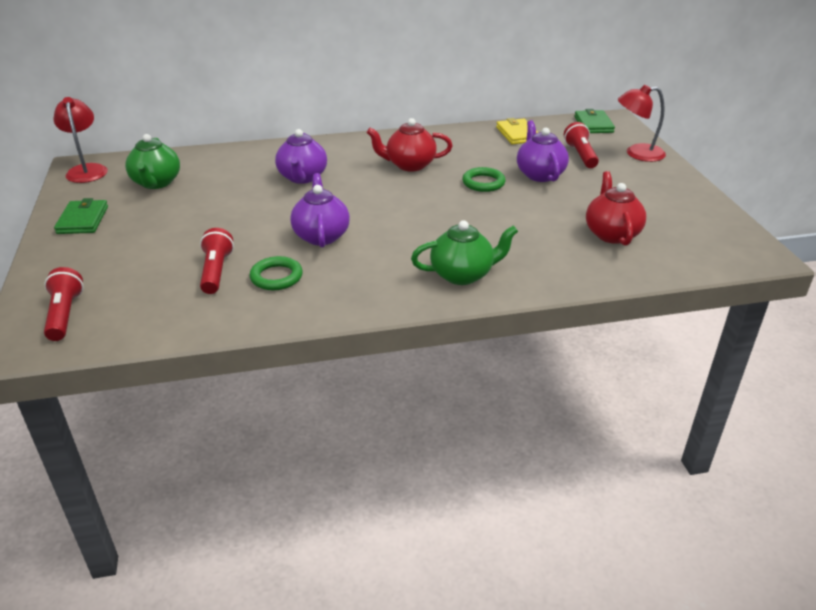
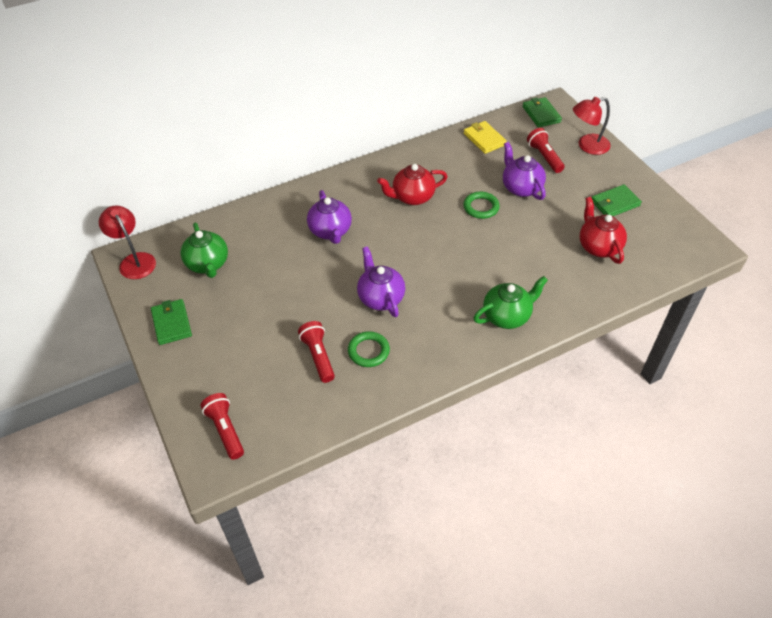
camera: 15 degrees left, 15 degrees up
none -> green wallet [591,184,642,216]

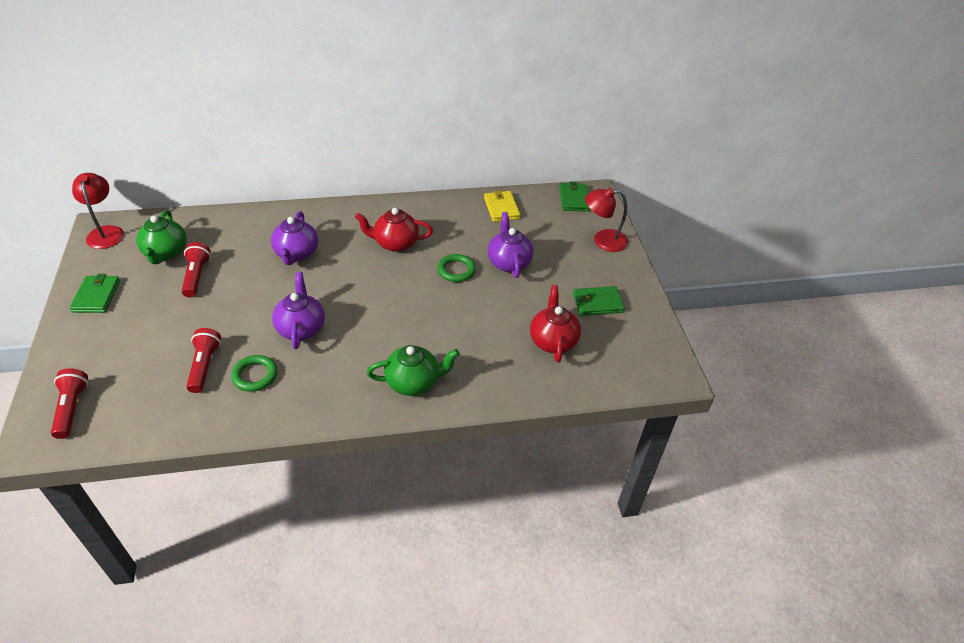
camera: 15 degrees right, 5 degrees down
red flashlight [527,128,565,173] -> red flashlight moved to [182,242,211,297]

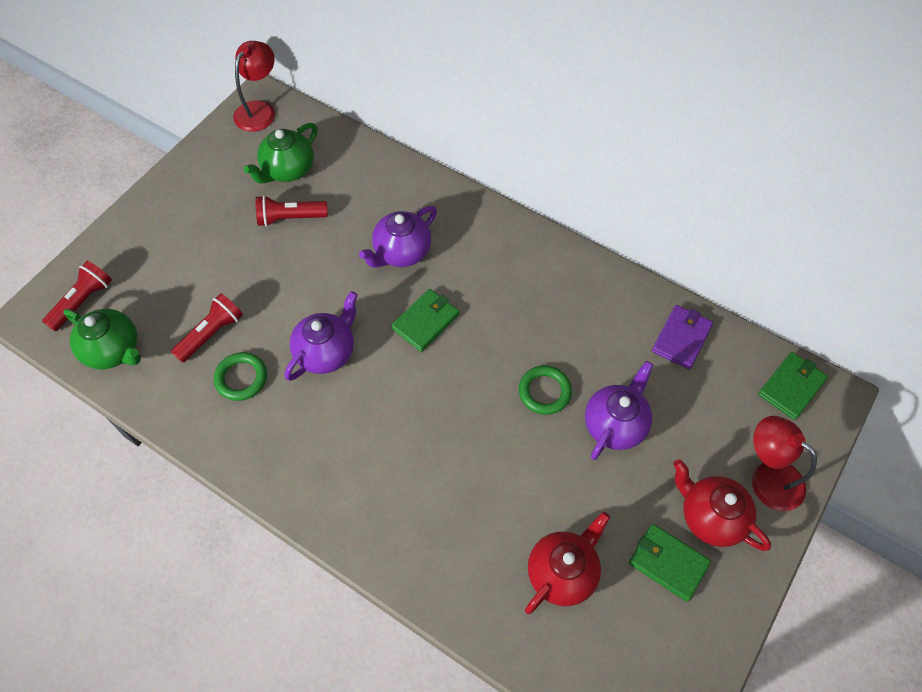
camera: 45 degrees right, 15 degrees up
green wallet [70,274,120,313] -> green wallet moved to [391,289,459,352]
red flashlight [182,242,211,297] -> red flashlight turned 135 degrees counterclockwise [255,195,328,227]
red teapot [355,208,433,252] -> red teapot moved to [673,459,771,551]
green teapot [367,345,459,396] -> green teapot moved to [63,309,141,369]
yellow wallet [484,190,520,222] -> purple wallet [652,305,713,369]

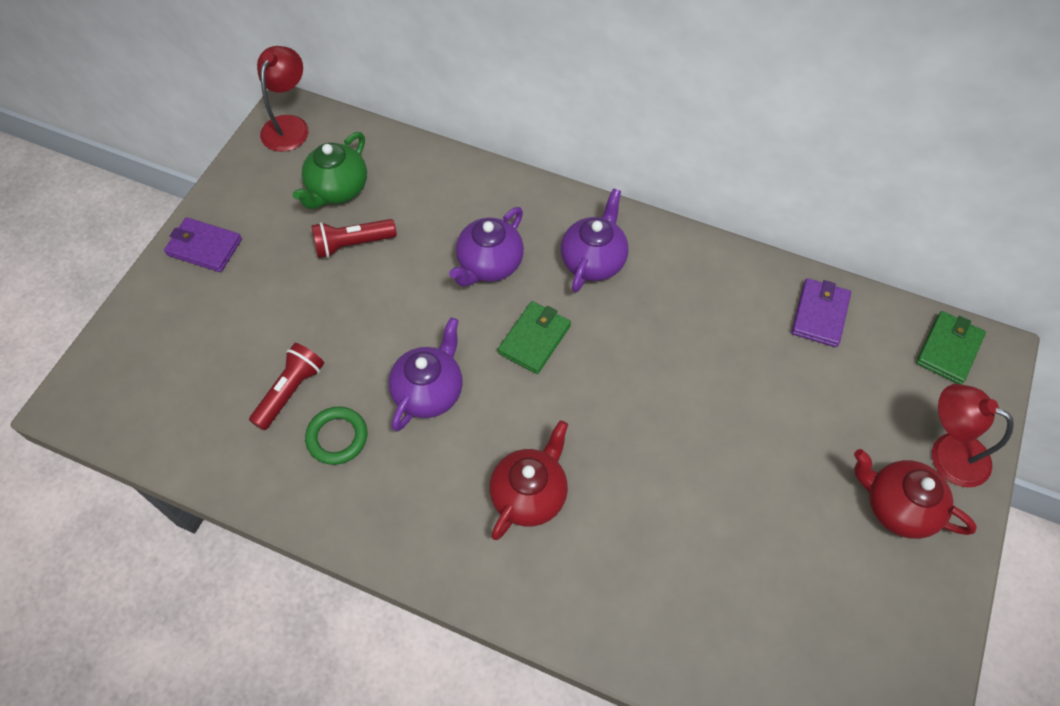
camera: 10 degrees left, 0 degrees up
red flashlight [42,261,112,331] -> none
green teapot [63,309,141,369] -> none
green ring [519,365,572,415] -> none
red teapot [525,512,610,614] -> red teapot moved to [489,420,568,540]
purple teapot [585,361,653,460] -> purple teapot moved to [561,188,629,293]
green wallet [629,524,711,602] -> none
none -> purple wallet [164,217,242,272]

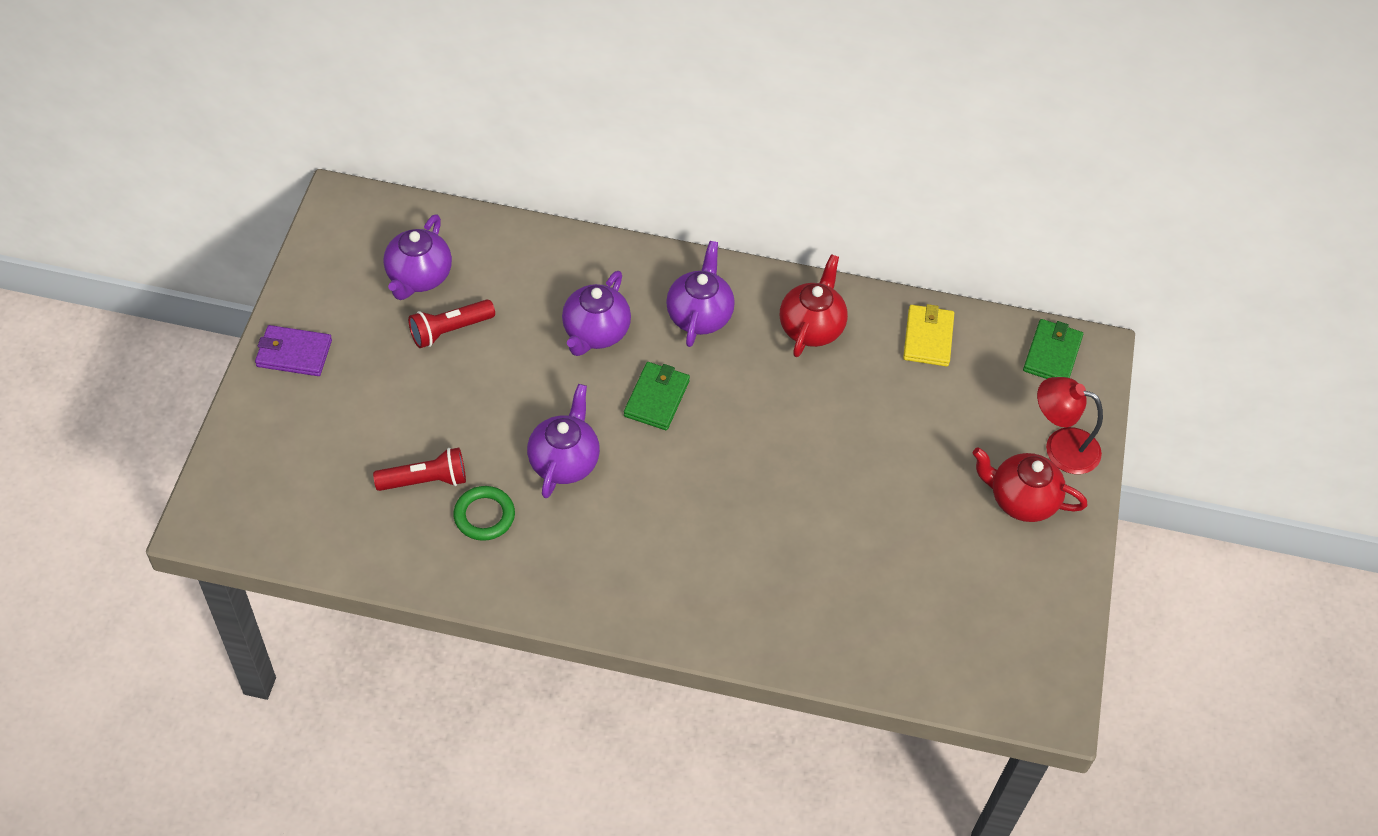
camera: 15 degrees left, 5 degrees down
red flashlight [249,343,324,431] -> red flashlight turned 60 degrees clockwise [373,448,466,491]
red lamp [257,46,309,152] -> none
green teapot [293,132,367,209] -> purple teapot [383,214,452,300]
red teapot [489,420,568,540] -> red teapot moved to [780,254,848,357]
purple wallet [791,278,851,347] -> yellow wallet [903,304,954,367]

